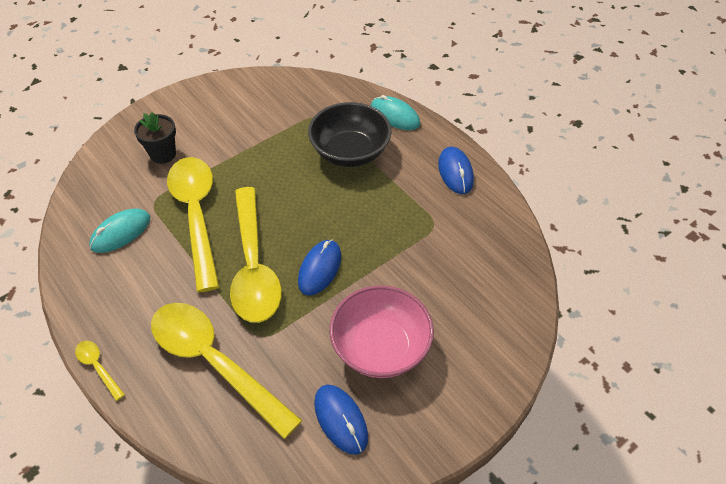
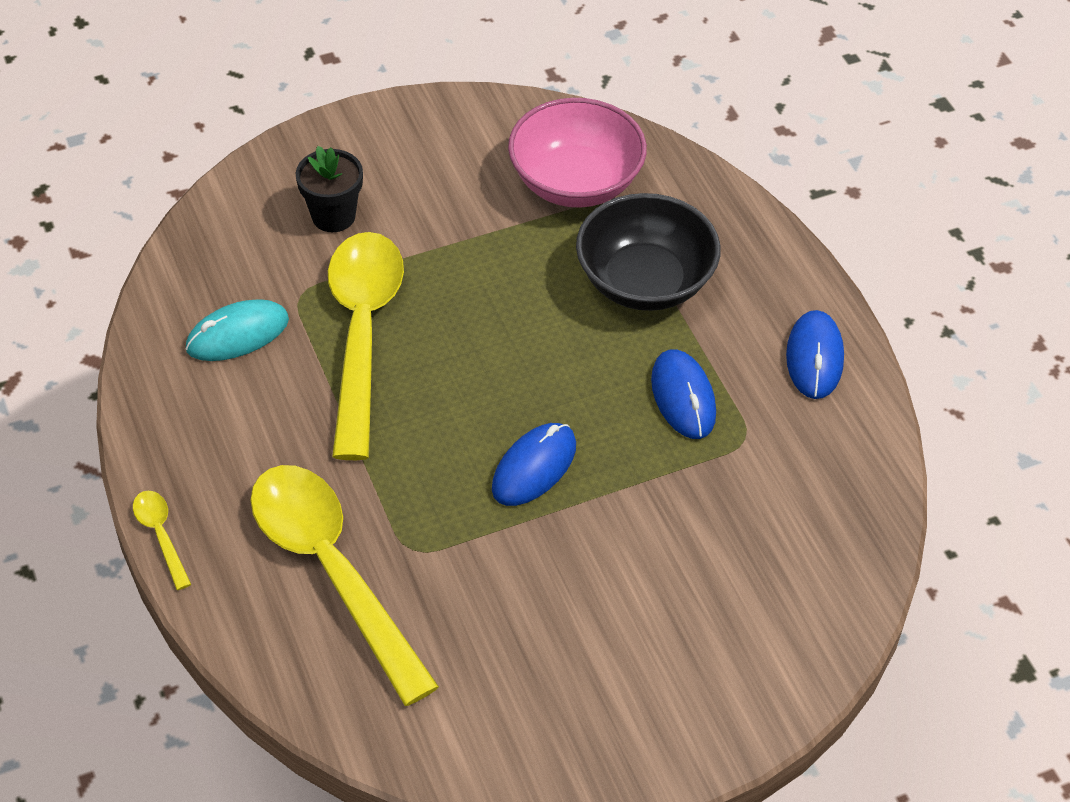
camera: 15 degrees right, 0 degrees up
yellow spoon [230,187,281,323] -> none
blue mouse [314,385,368,455] -> blue mouse moved to [651,349,716,439]
pink bowl [330,285,434,378] -> pink bowl moved to [508,98,647,208]
turquoise mouse [371,95,420,130] -> none

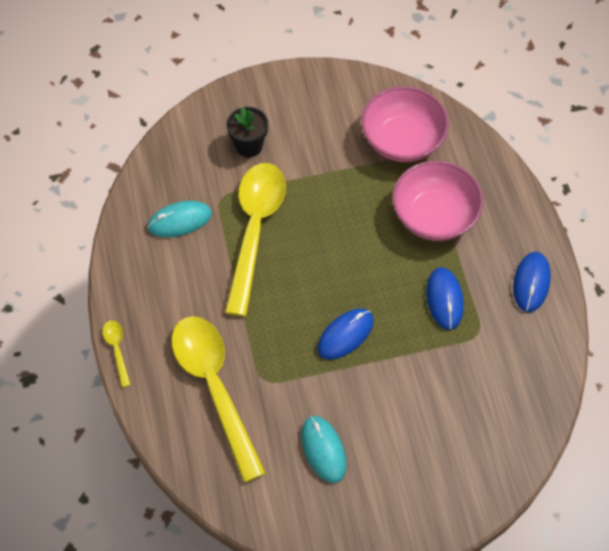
camera: 10 degrees right, 10 degrees up
black bowl [576,193,721,311] -> pink bowl [393,161,483,241]
none -> turquoise mouse [301,416,346,483]

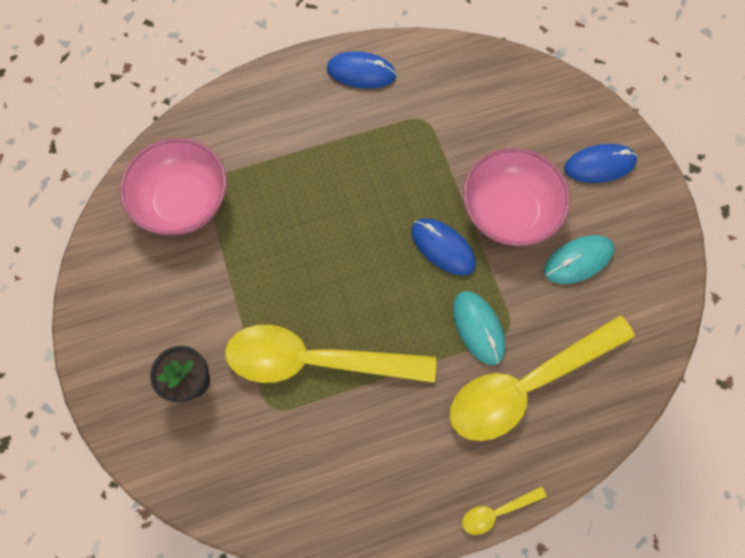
camera: 95 degrees left, 10 degrees up
turquoise mouse [147,201,212,237] -> turquoise mouse moved to [453,291,506,365]
pink bowl [393,161,483,241] -> pink bowl moved to [463,148,570,246]
blue mouse [426,267,464,330] -> blue mouse moved to [564,144,637,183]

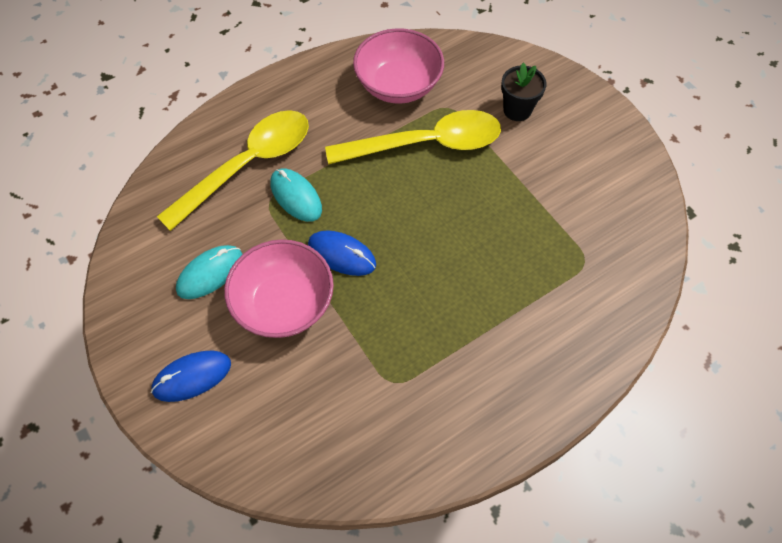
camera: 165 degrees right, 10 degrees down
pink bowl [120,138,227,235] -> pink bowl moved to [353,28,444,104]
blue mouse [327,51,397,89] -> none
yellow spoon [462,486,546,535] -> none

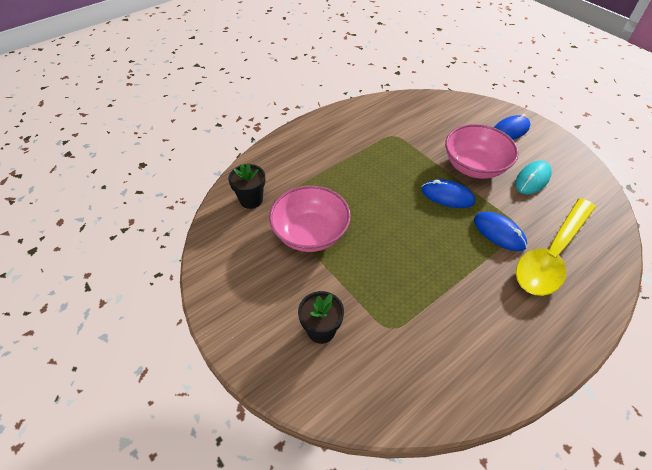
camera: 175 degrees right, 10 degrees down
turquoise mouse [270,169,322,222] -> blue mouse [474,212,527,251]
yellow spoon [325,110,501,164] -> none
pink bowl [353,28,444,104] -> pink bowl moved to [269,185,351,252]
none -> black flower pot [228,163,265,209]

